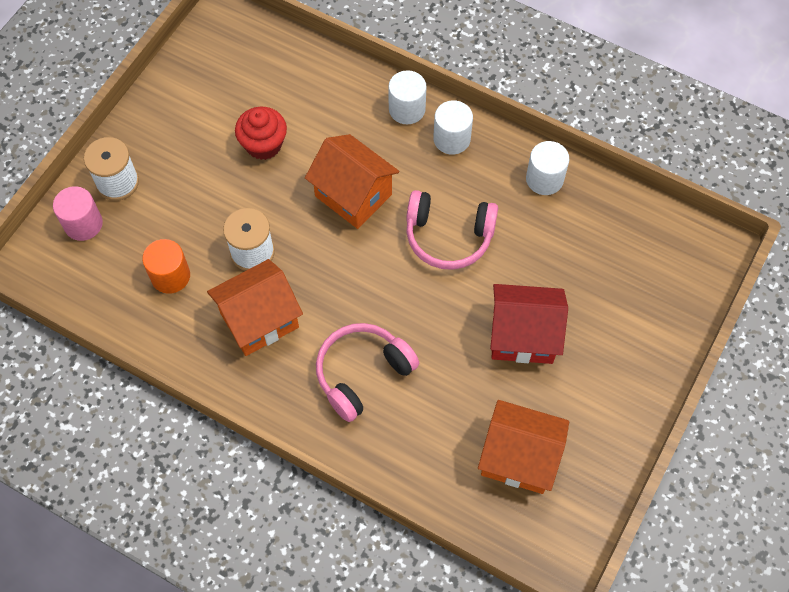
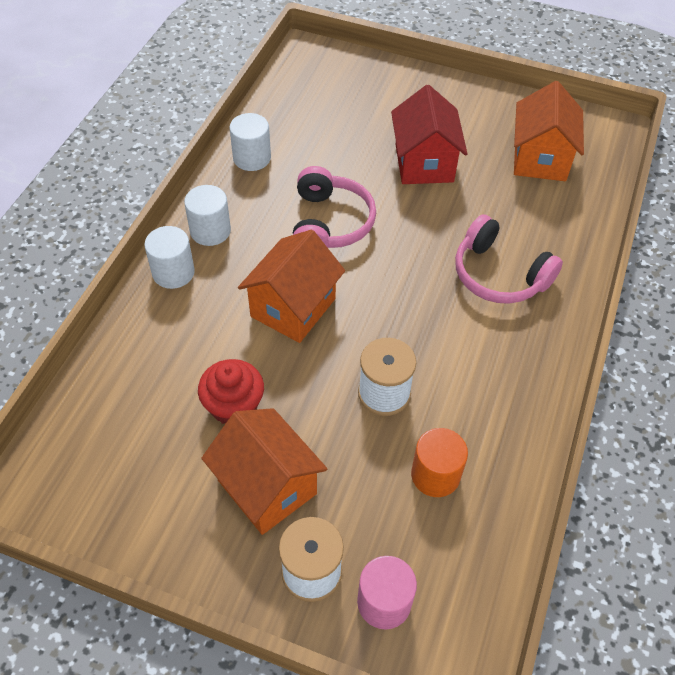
camera: 100 degrees left, 10 degrees down
orange house [207,259,303,356] -> orange house moved to [201,408,327,535]

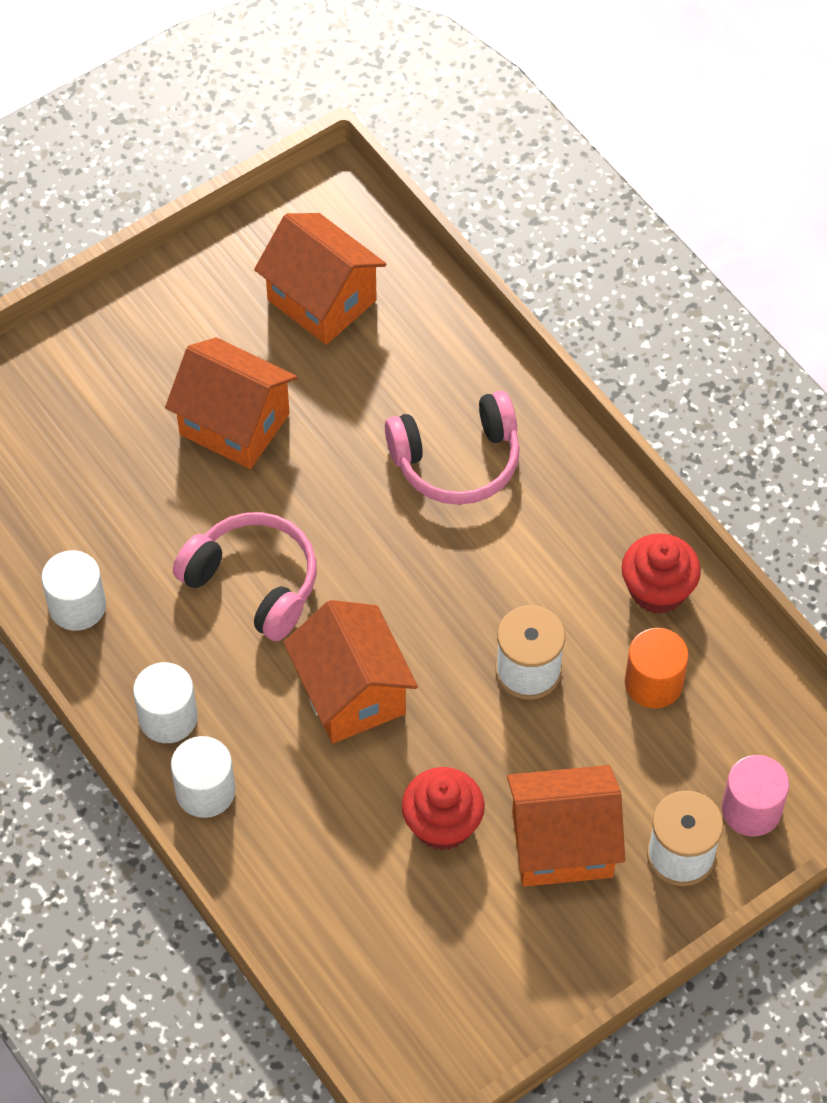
camera: 55 degrees left, 5 degrees up
red house [391,85,468,184] -> orange house [165,337,297,469]
none -> red cupcake [621,533,701,614]

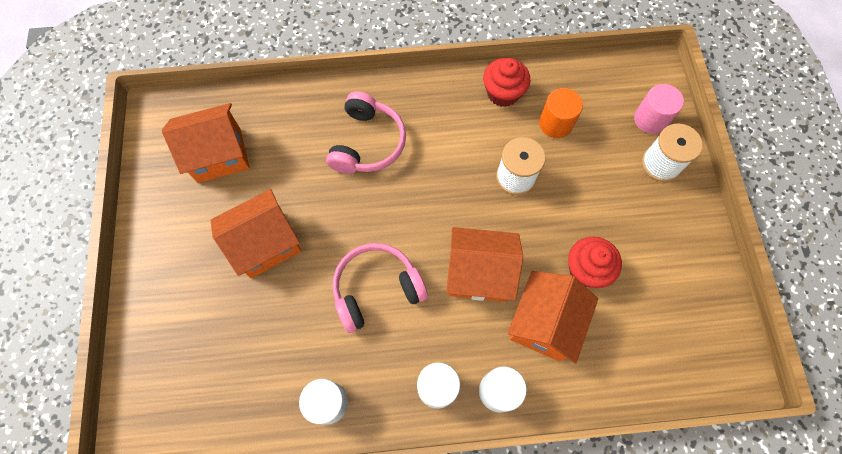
camera: 60 degrees left, 10 degrees up
orange house [507,765,625,887] -> orange house moved to [508,271,598,364]

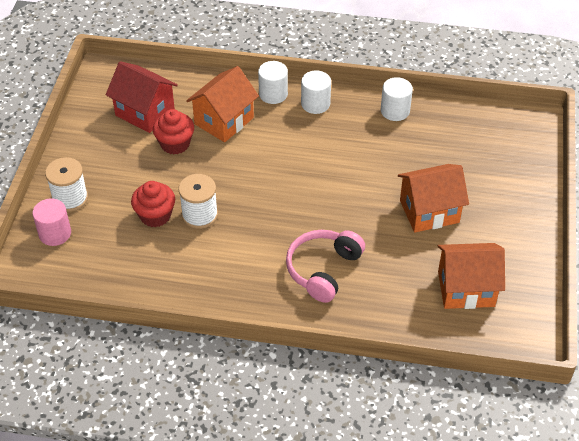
camera: 165 degrees left, 20 degrees down
pink headphones [333,243,428,333] -> none
orange house [446,227,523,302] -> none
red cupcake [483,58,530,107] -> red cupcake moved to [131,181,175,228]
orange cylinder [539,88,583,138] -> none
none -> red house [106,61,178,133]

